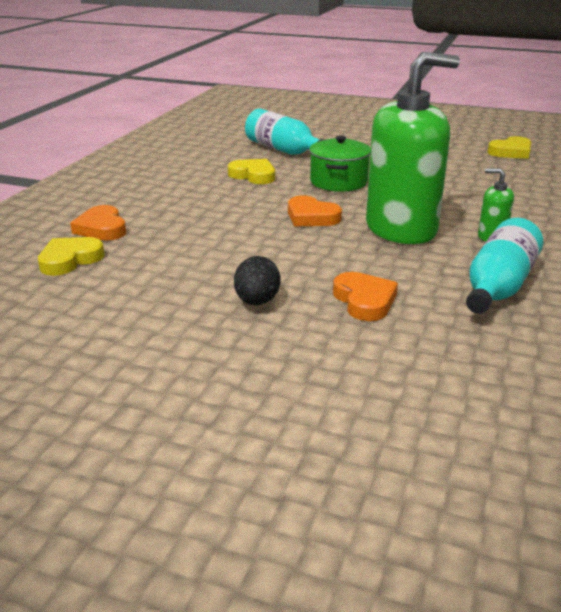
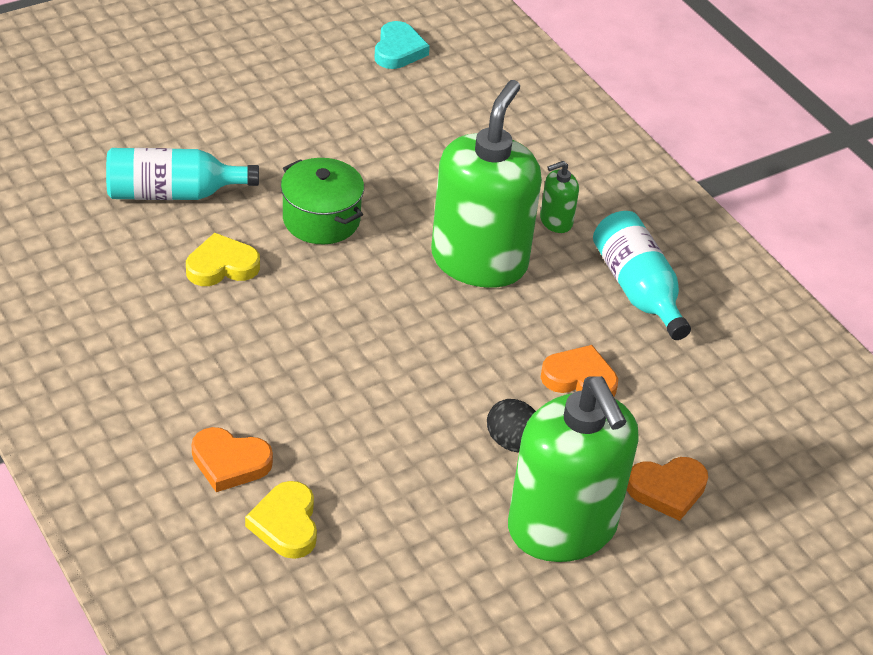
camera: 55 degrees left, 15 degrees up
orange heart [288,195,342,226] -> orange heart moved to [627,457,708,521]
yellow heart [488,136,531,159] -> turquoise heart [375,21,430,69]
none -> green soap dispenser [508,376,639,562]

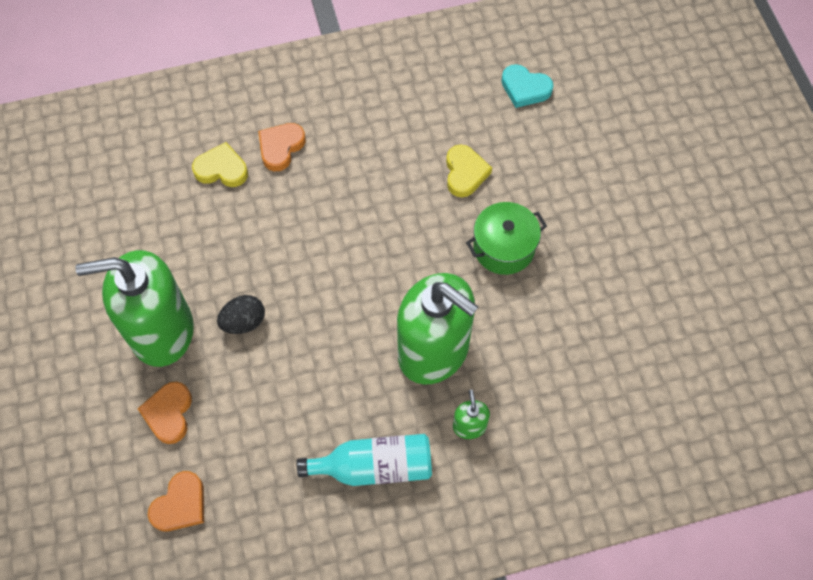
camera: 110 degrees right, 20 degrees up
turquoise bottle [106,148,259,200] -> none
turquoise heart [375,21,430,69] -> turquoise heart moved to [502,64,554,108]
orange heart [541,345,618,396] -> orange heart moved to [148,471,204,531]

